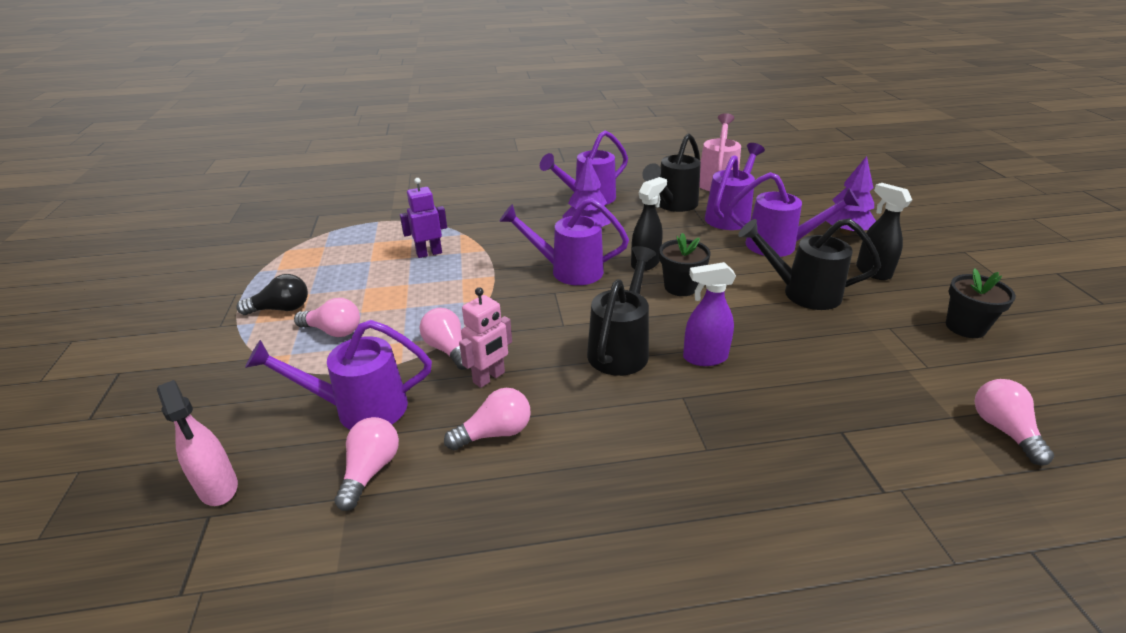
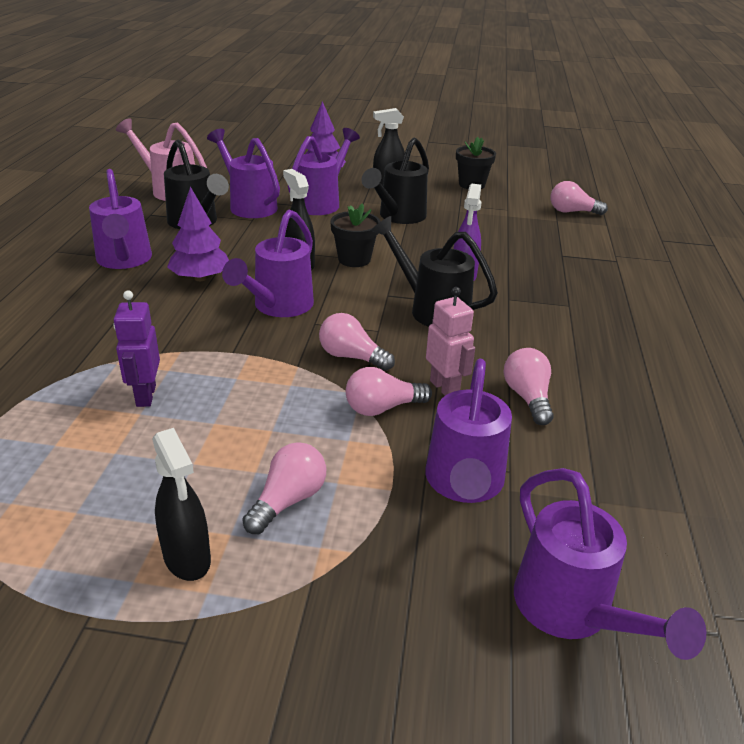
camera: 75 degrees left, 0 degrees up
pink spray bottle [157,380,238,506] -> purple watering can [514,468,706,660]
black light bulb [236,274,308,315] -> black spray bottle [152,428,211,581]
pink light bulb [334,417,399,511] -> pink light bulb moved to [319,313,395,371]

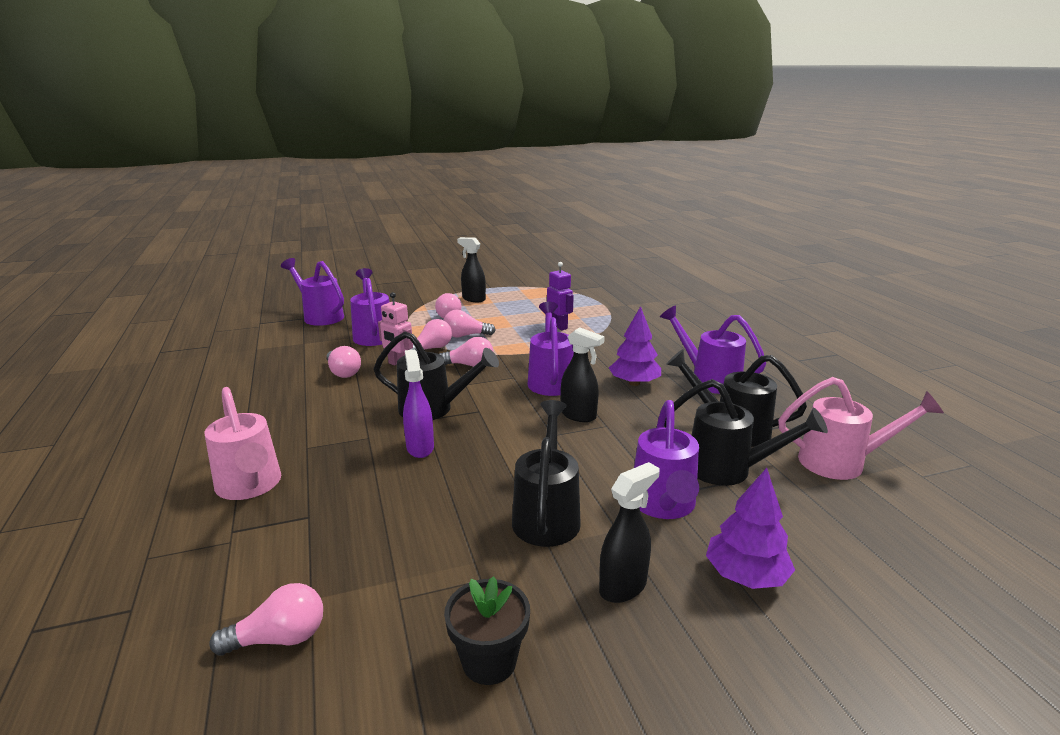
camera: 155 degrees right, 10 degrees down
purple watering can [207,129,280,218] -> black watering can [664,379,828,486]
black flower pot [330,203,380,267] -> none
none -> pink watering can [205,387,281,500]
none -> pink light bulb [444,310,496,338]

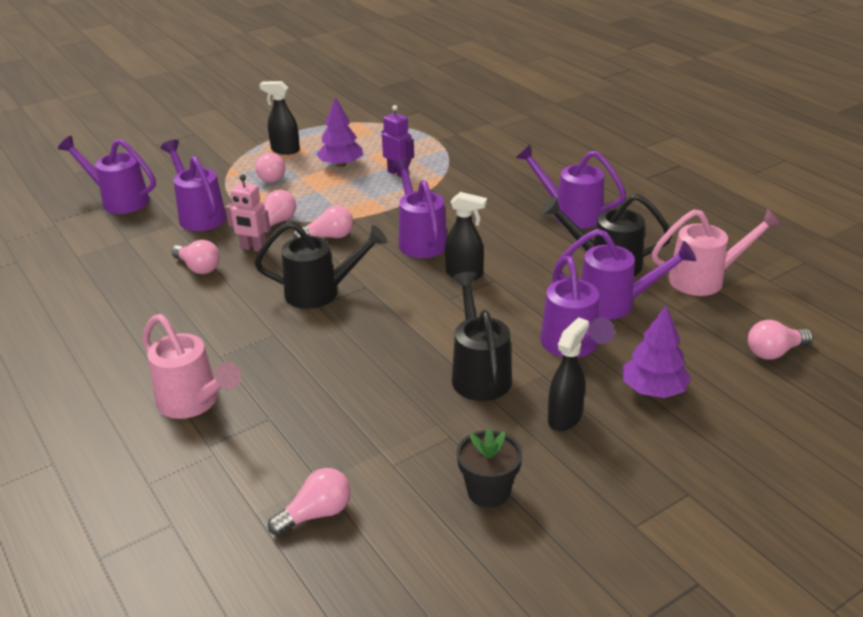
camera: 15 degrees left, 10 degrees up
purple spray bottle [403,349,434,458] -> none
pink light bulb [444,310,496,338] -> pink light bulb moved to [748,320,813,360]
purple tree [609,306,661,386] -> purple tree moved to [316,97,363,167]
black watering can [664,379,828,486] -> purple watering can [554,229,696,320]

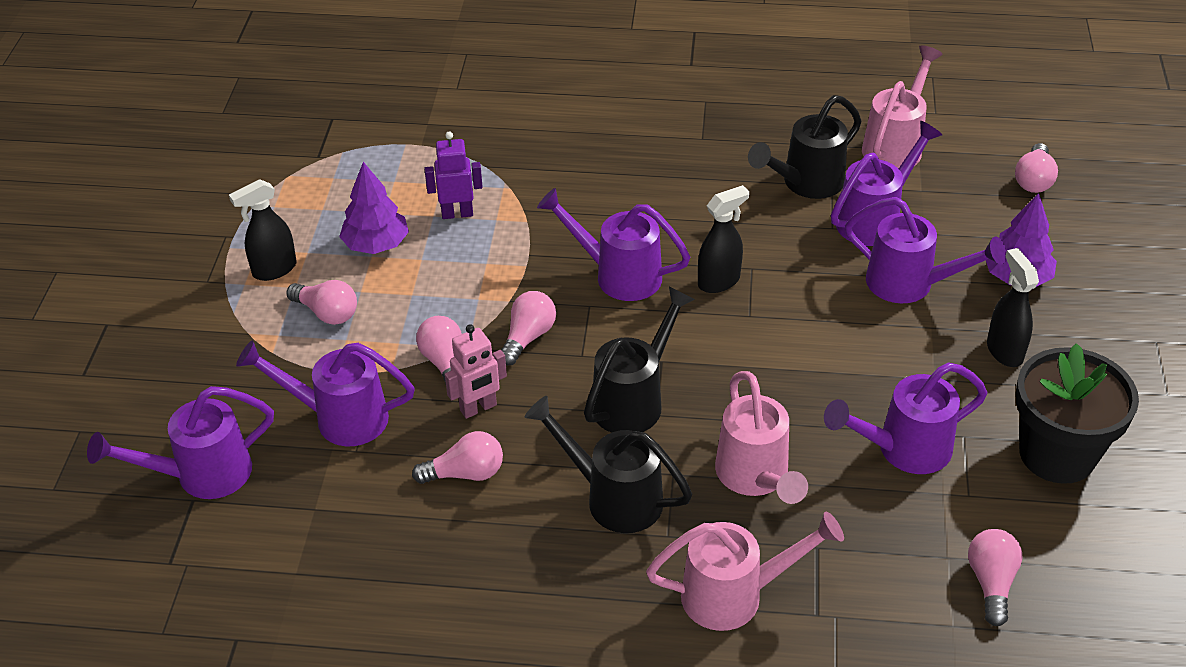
camera: 50 degrees left, 10 degrees up
black watering can [452,272,512,401] -> black watering can moved to [524,396,692,533]
black flower pot [457,428,522,508] -> black flower pot [1015,343,1139,484], size x1.69
purple watering can [516,145,626,229] -> purple watering can moved to [824,362,987,474]
none -> pink watering can [715,371,808,504]

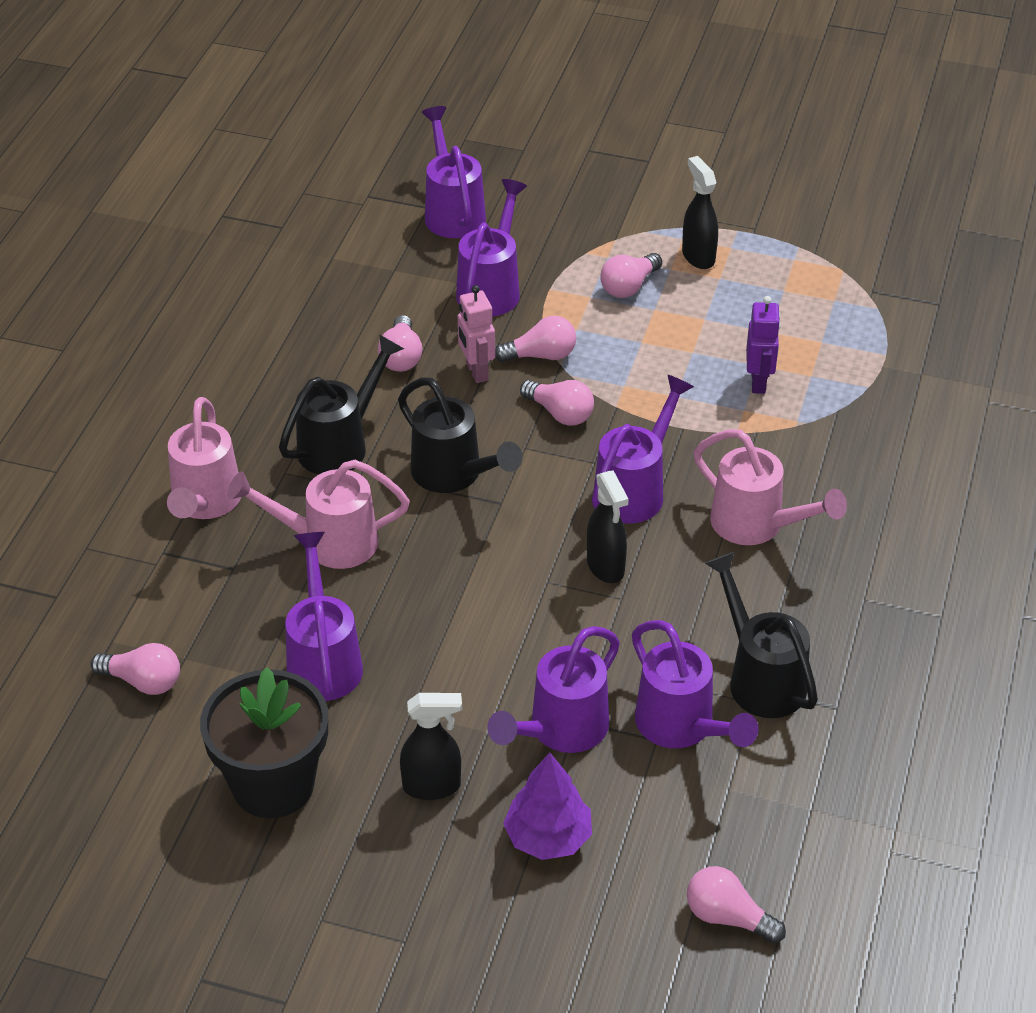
camera: 100 degrees right, 0 degrees up
purple tree [339,162,409,254] -> none
pink watering can [862,45,943,169] -> pink watering can moved to [693,429,847,545]

